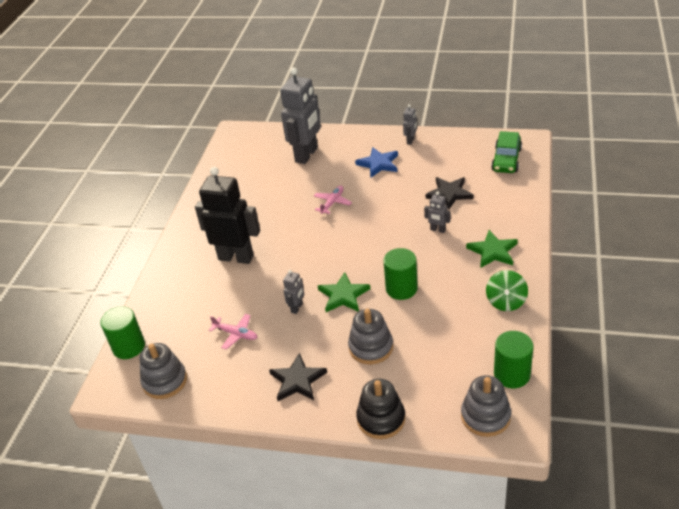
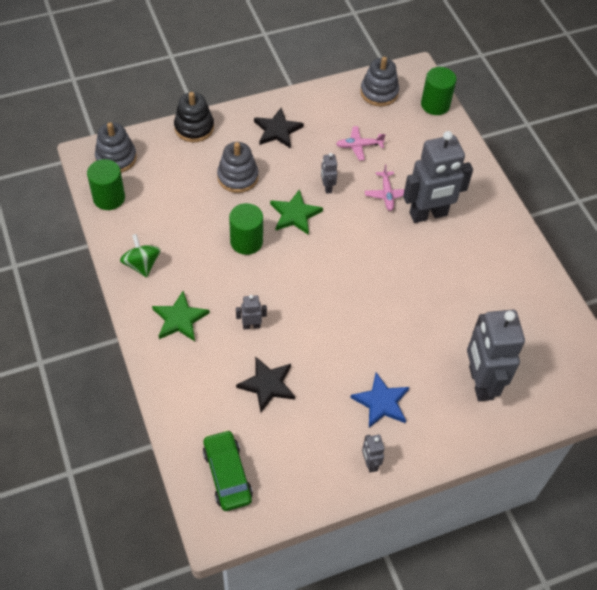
camera: 140 degrees right, 15 degrees up
black robot [195,167,260,264] -> grey robot [403,131,473,223]
pink plane [314,185,352,214] -> pink plane moved to [365,164,404,211]

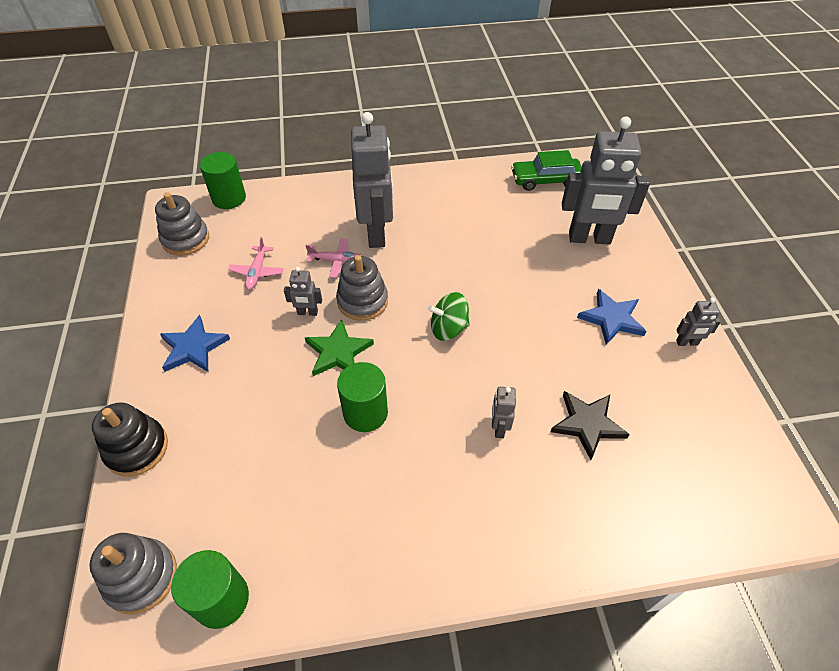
camera: 75 degrees left, 5 degrees down
green spinning top [120,234,161,277] -> green spinning top moved to [428,292,470,341]
green star [152,291,210,341] -> none
green car [203,430,253,511] -> green car moved to [511,150,582,191]
grey stacking toy [217,142,258,193] -> grey stacking toy moved to [336,255,388,321]
black star [254,108,304,148] -> blue star [160,315,230,372]

